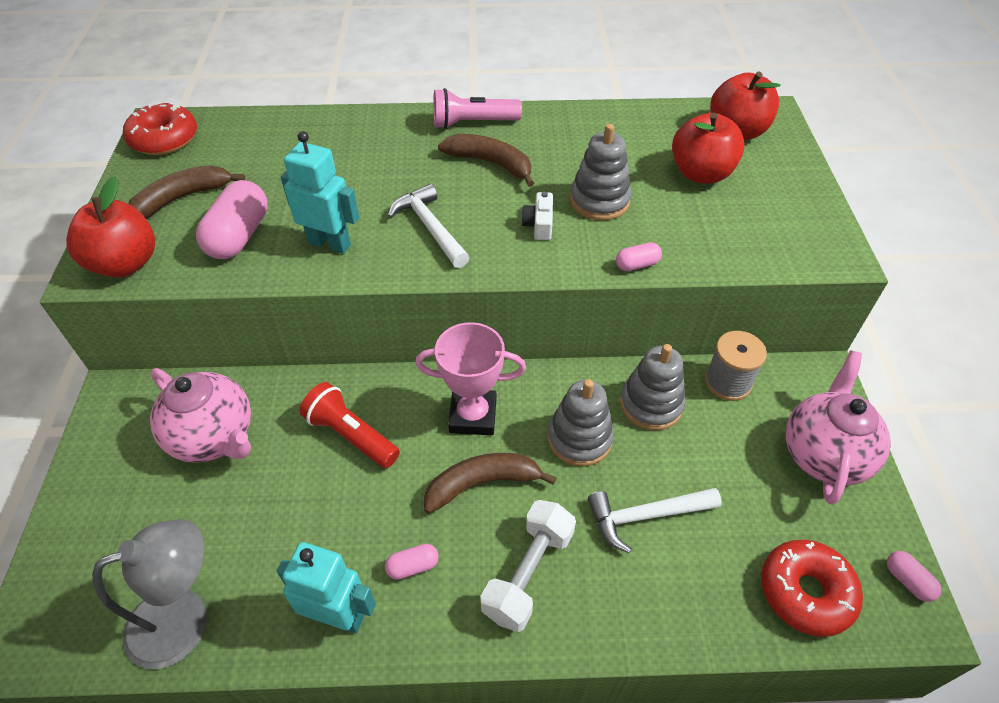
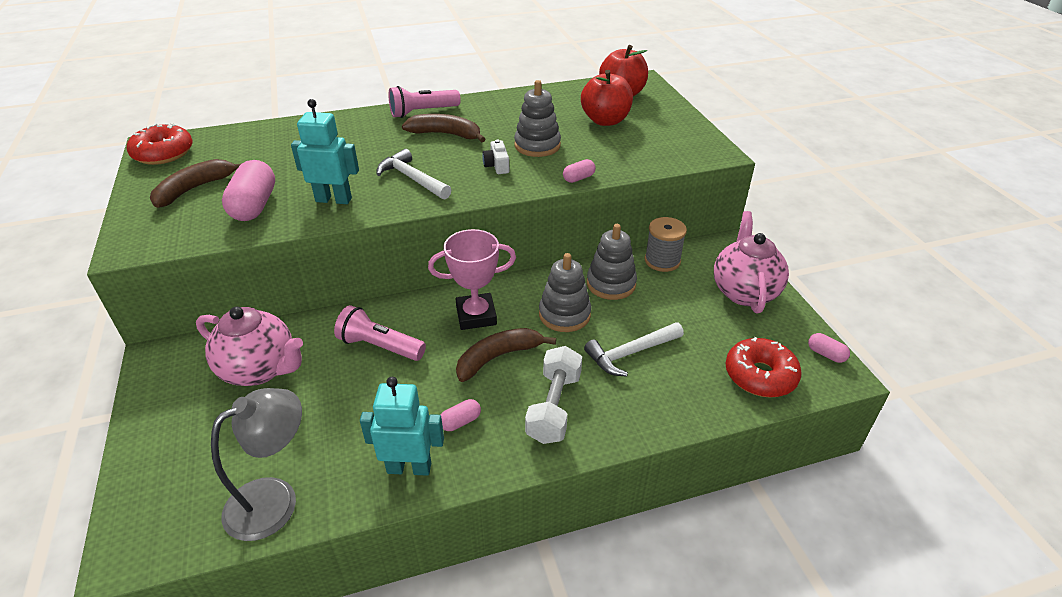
camera: 15 degrees left, 10 degrees down
red apple [66,176,155,277] -> none
red flashlight [300,382,400,468] -> pink flashlight [334,305,426,361]

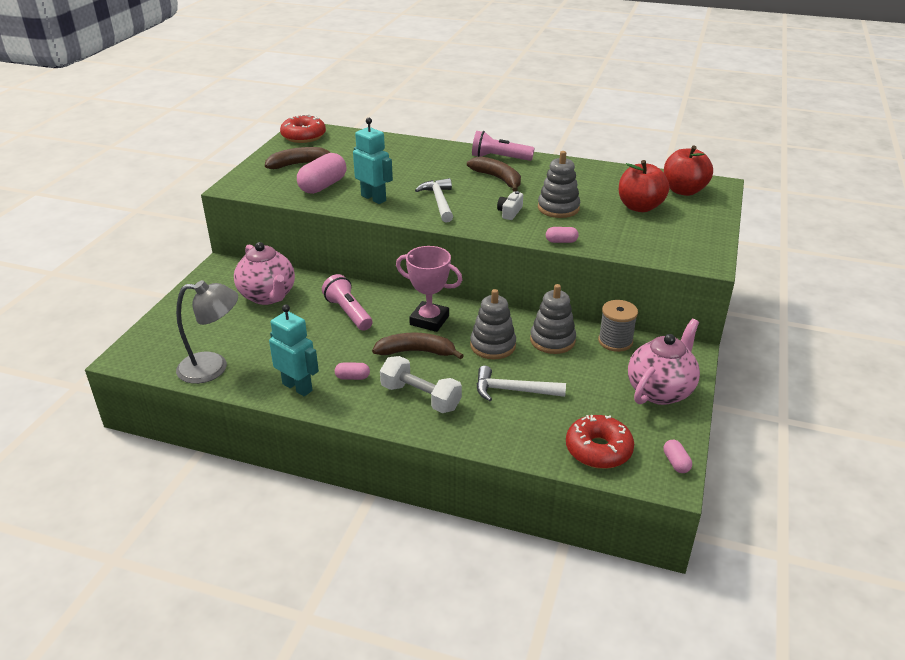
camera: 35 degrees right, 5 degrees down
white dumbbell [525,346,582,444] -> white dumbbell turned 75 degrees clockwise [380,356,462,413]

